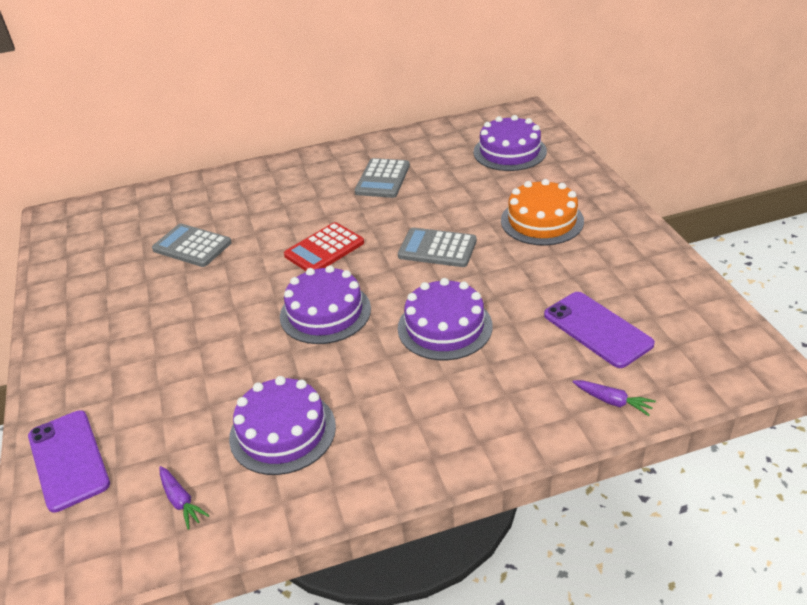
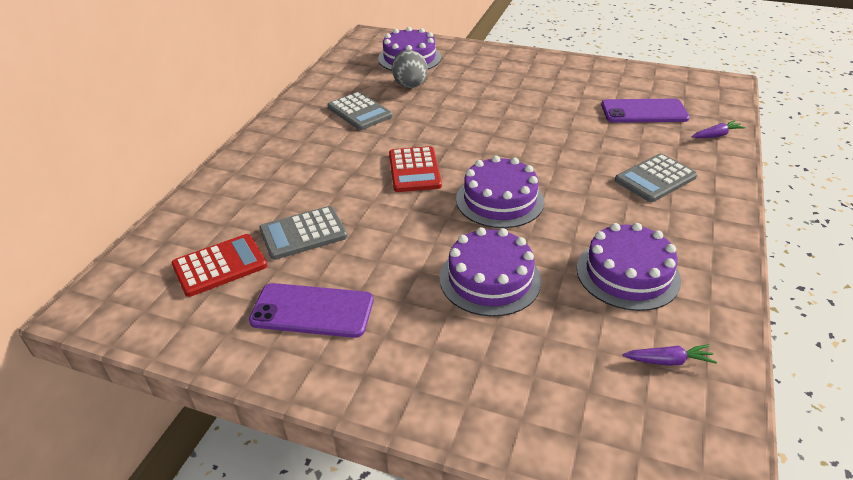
camera: 55 degrees left, 0 degrees up
purple phone [28,410,110,513] -> purple phone moved to [249,283,373,338]
grey calculator [398,228,477,267] -> grey calculator moved to [615,153,697,202]
purple cake [398,278,492,360] -> purple cake moved to [440,227,541,317]
orange cake [501,179,584,246] -> none
none -> red calculator [172,234,267,297]
none -> grey egg [392,50,428,88]

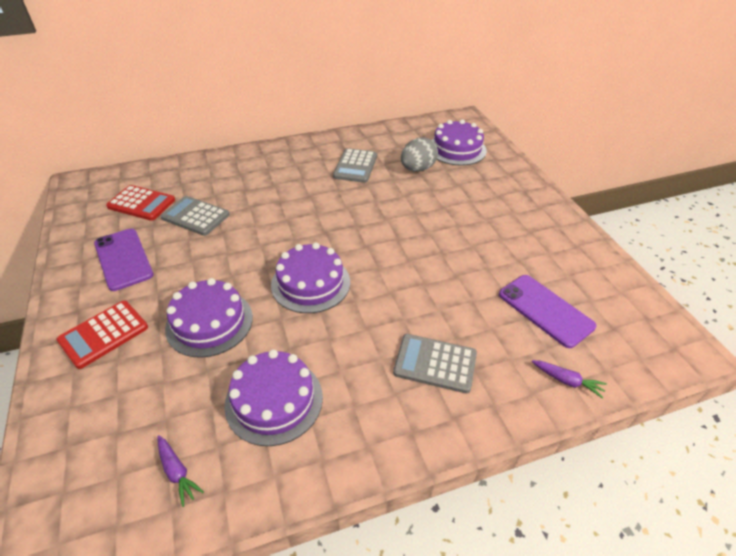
camera: 50 degrees right, 5 degrees up
red calculator [389,146,442,192] -> red calculator moved to [56,301,148,369]

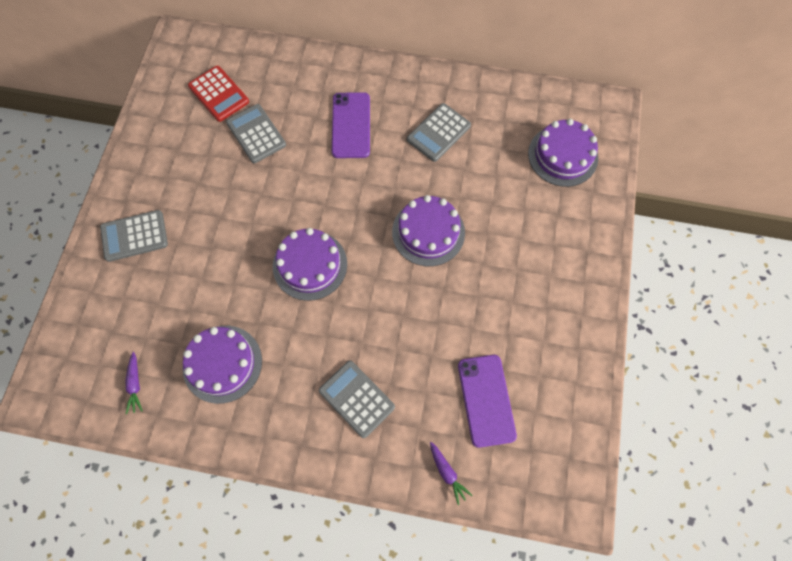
camera: 30 degrees right, 25 degrees up
red calculator [56,301,148,369] -> grey calculator [100,210,168,262]
purple phone [94,229,154,291] -> purple phone moved to [332,92,370,158]
purple cake [165,278,253,358] -> purple cake moved to [392,195,465,266]
grey egg [401,137,438,172] -> none

